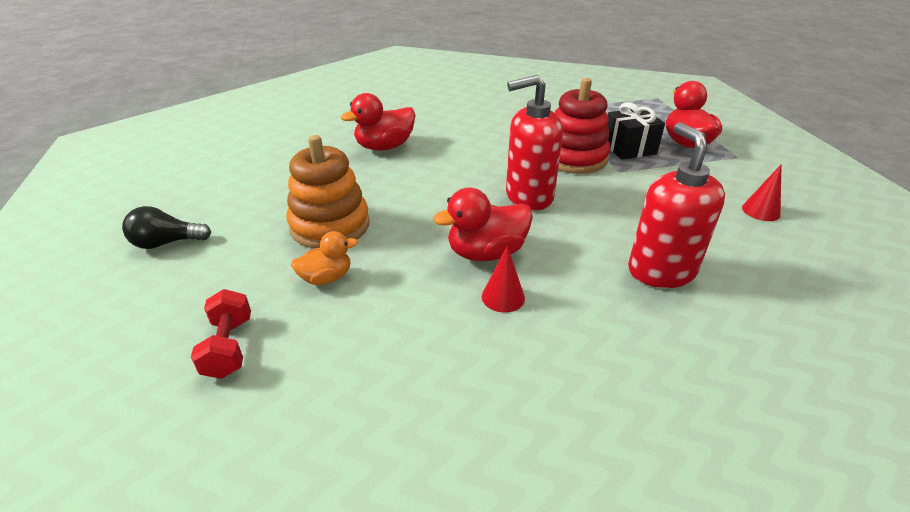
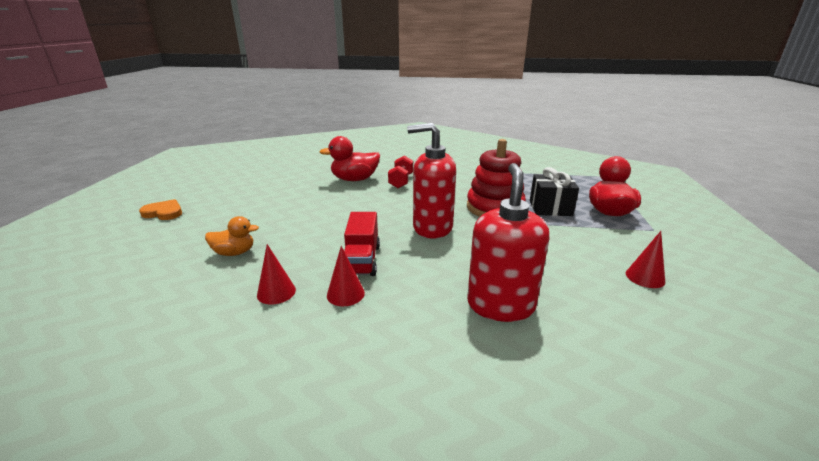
camera: 20 degrees right, 10 degrees down
black light bulb [122,206,211,249] -> orange heart [139,199,182,220]
red dumbbell [191,289,251,379] -> red dumbbell moved to [388,155,413,188]
orange stacking toy [286,135,370,248] -> none
red duck [433,188,533,261] -> red truck [344,212,380,276]
none -> red cone [257,244,296,305]

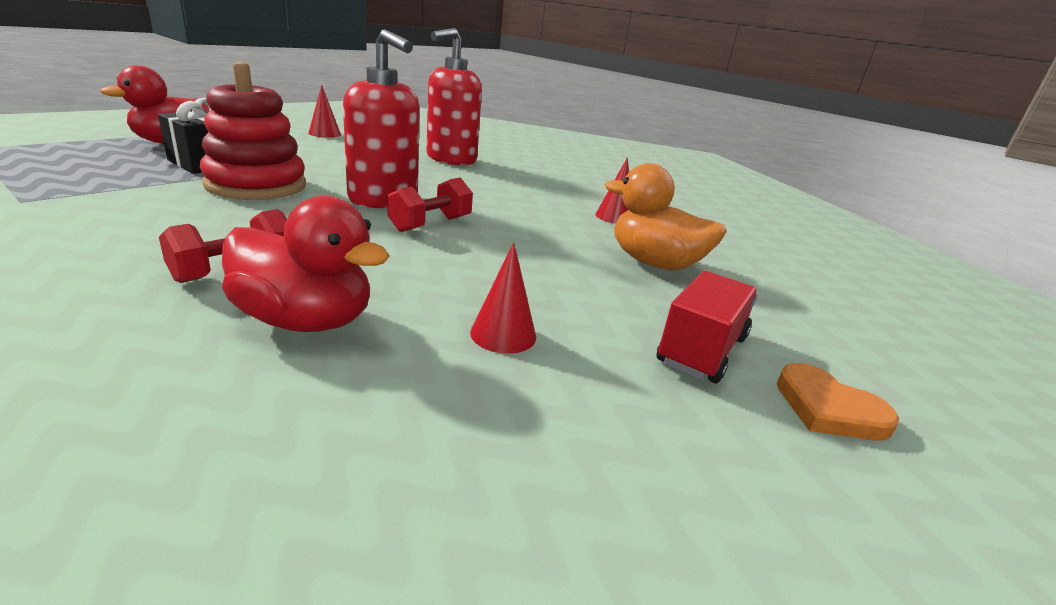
camera: 150 degrees left, 0 degrees up
orange duck [205,216,259,256] -> orange duck [605,163,727,270], size x1.60
red cone [327,246,365,306] -> red cone moved to [470,242,536,354]
red truck [344,212,380,276] -> red truck moved to [657,271,758,383]
none -> red dumbbell [387,178,473,232]

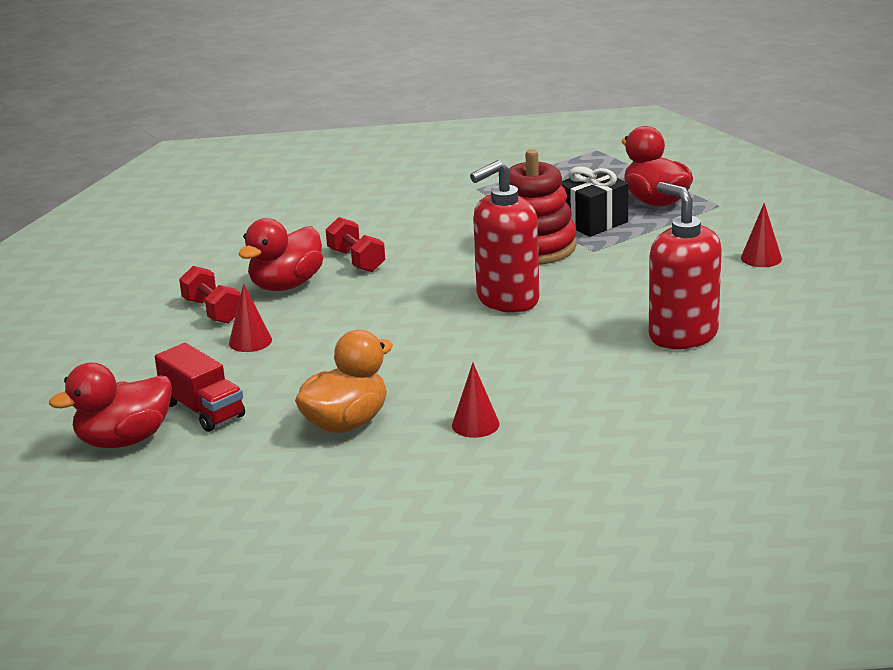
camera: 110 degrees right, 0 degrees up
red dumbbell [387,178,473,232] -> red dumbbell moved to [179,266,241,324]
orange heart [777,363,899,441] -> red duck [49,362,172,448]

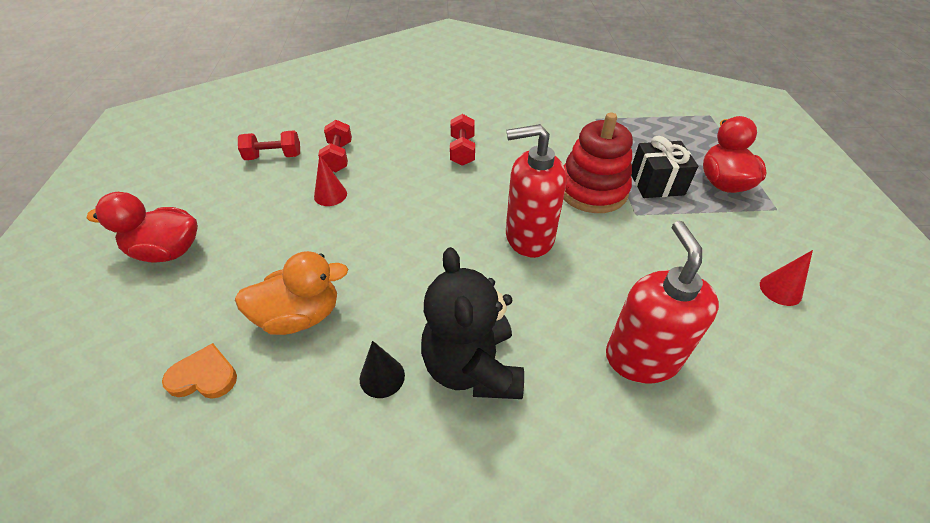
camera: 30 degrees right, 20 degrees up
red truck [155,343,245,432] -> none
red duck [238,218,323,291] -> none
red cone [452,363,500,438] -> black cone [360,341,405,398]
none -> orange heart [162,343,237,399]
none -> red dumbbell [238,130,300,160]
none -> black teddy bear [421,247,524,399]

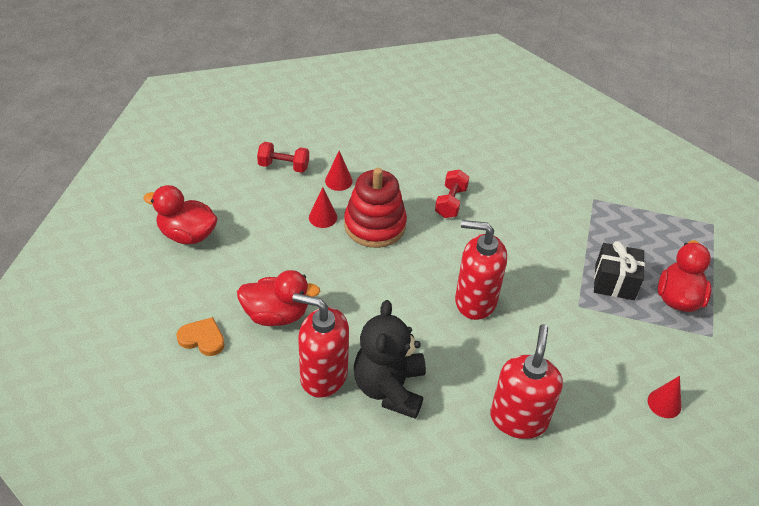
camera: 15 degrees right, 0 degrees up
orange duck [235,251,348,335] -> red duck [237,270,320,326]
red dumbbell [318,120,352,172] -> red cone [325,151,353,191]
black cone [360,341,405,398] -> red soap dispenser [292,293,349,398]
red stacking toy [563,113,633,213] -> red stacking toy moved to [344,168,407,248]

